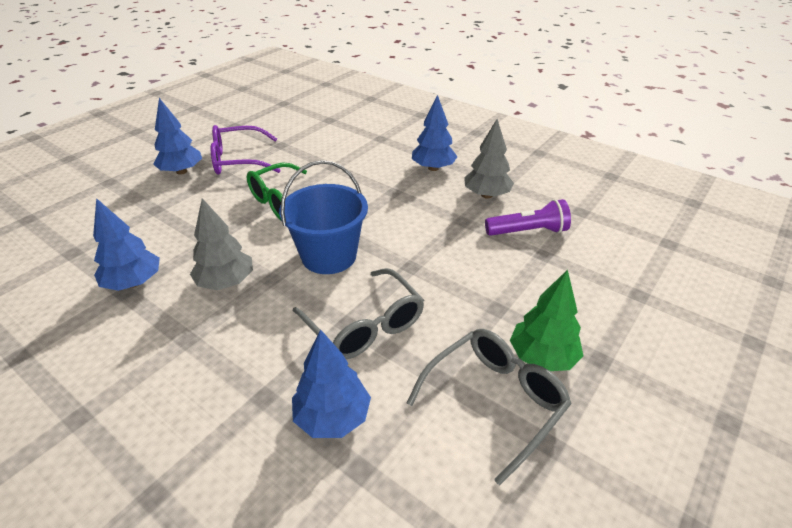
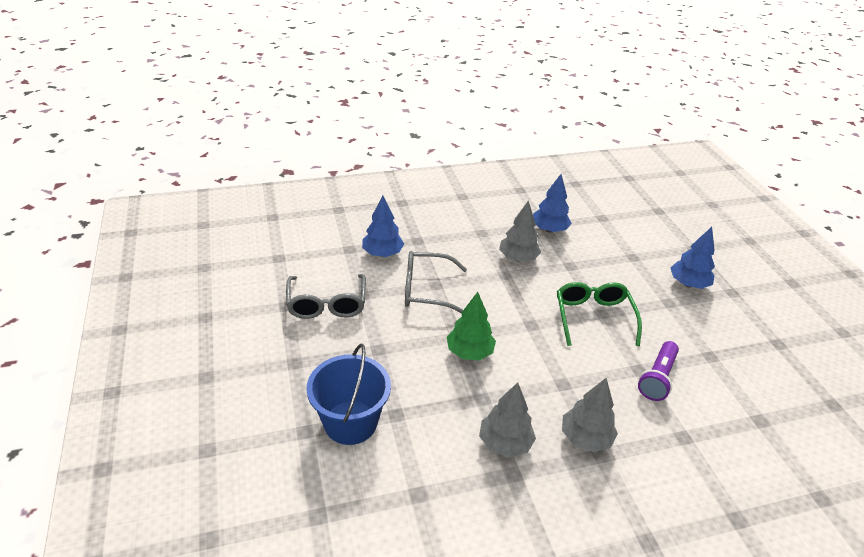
camera: 125 degrees right, 0 degrees up
purple glasses [211,125,281,175] -> none
blue bucket [279,160,368,274] -> blue bucket moved to [306,344,391,445]
blue tree [412,95,458,171] -> grey tree [562,378,618,452]
purple flashlight [485,199,571,236] -> purple flashlight moved to [638,341,679,401]
green tree [510,269,583,371] -> green tree moved to [447,292,496,360]

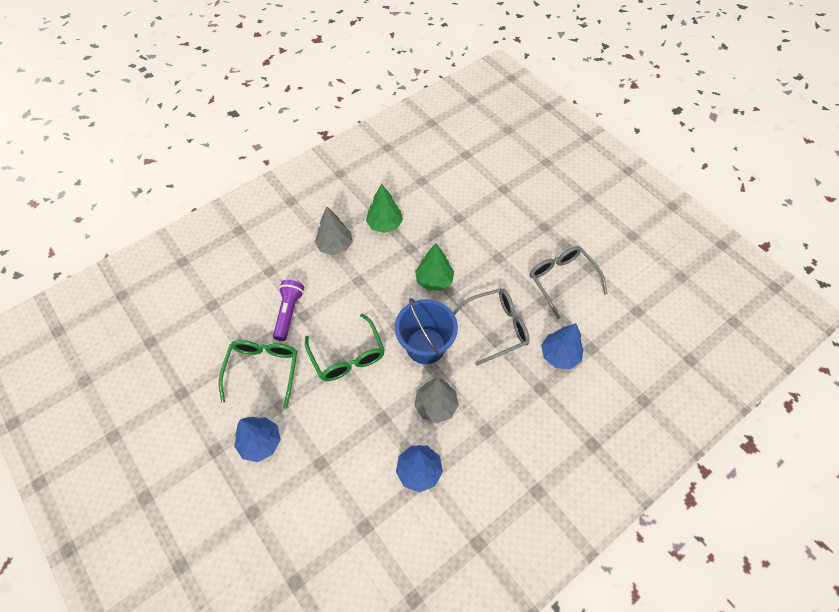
camera: 160 degrees right, 20 degrees up
blue bucket [306,344,391,445] -> blue bucket moved to [395,298,458,364]
grey tree [479,382,536,458] -> green tree [366,183,403,233]
none -> green glasses [219,340,297,409]

